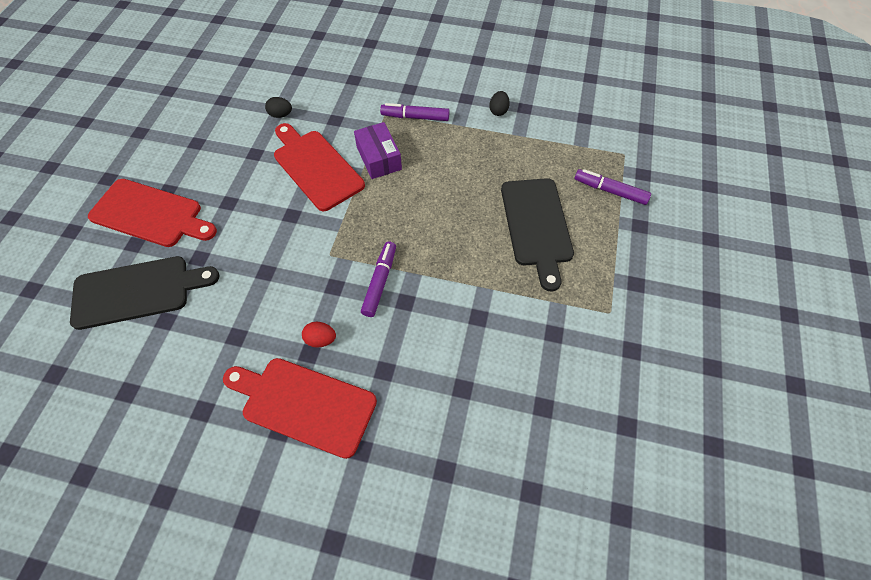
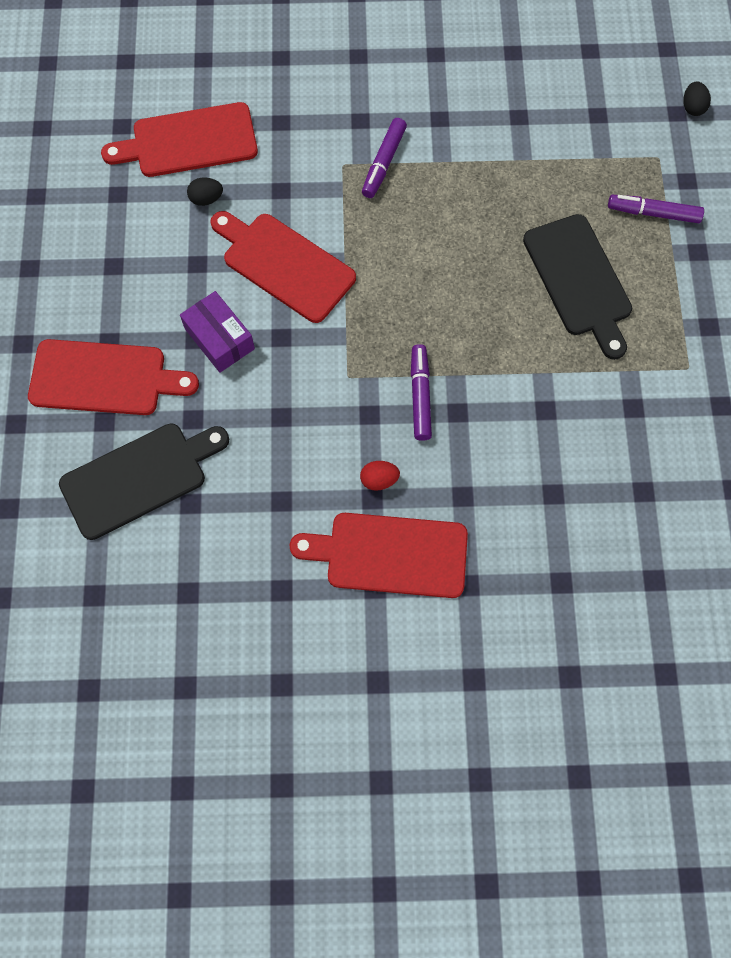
camera: 15 degrees left, 10 degrees up
purple box [354,122,402,179] -> purple box moved to [180,291,255,373]
purple marker [380,103,450,121] -> purple marker turned 60 degrees counterclockwise [362,118,407,198]
black egg [489,91,510,116] -> black egg moved to [683,81,711,116]
none -> red cutting board [101,102,258,177]

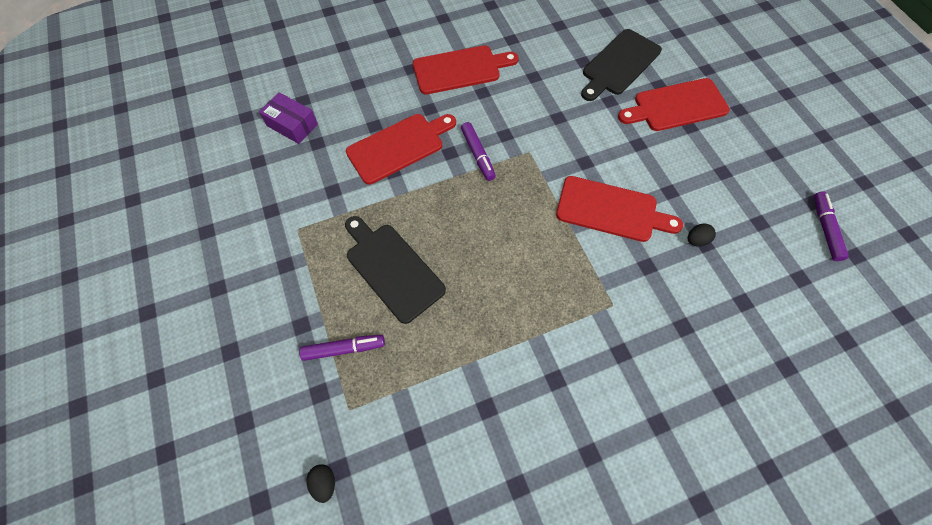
camera: 160 degrees right, 5 degrees down
red cutting board [101,102,258,177] -> red cutting board moved to [346,114,456,184]
purple box [180,291,255,373] -> purple box moved to [259,92,318,144]
red egg [360,461,400,491] -> none
purple marker [362,118,407,198] -> purple marker moved to [814,191,849,261]

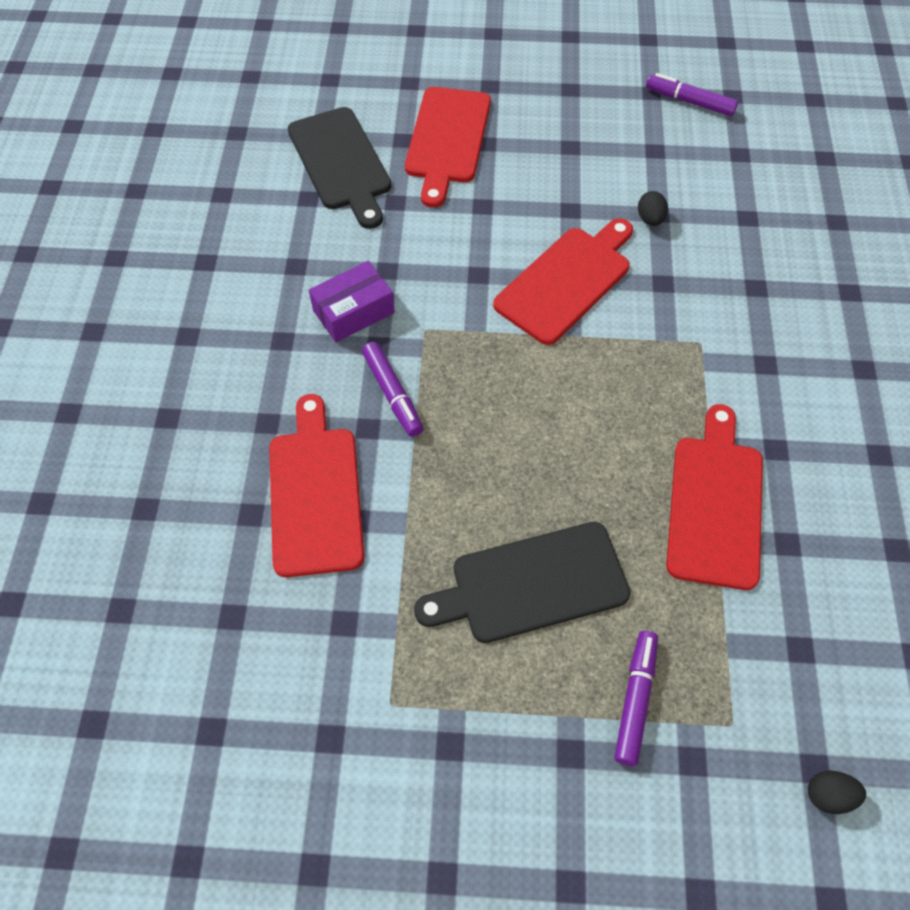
camera: 65 degrees left, 5 degrees down
purple box [259,92,318,144] -> purple box moved to [309,261,395,342]
red cutting board [413,45,519,95] -> red cutting board moved to [666,404,763,590]
purple marker [461,122,496,181] -> purple marker turned 60 degrees clockwise [362,342,423,437]

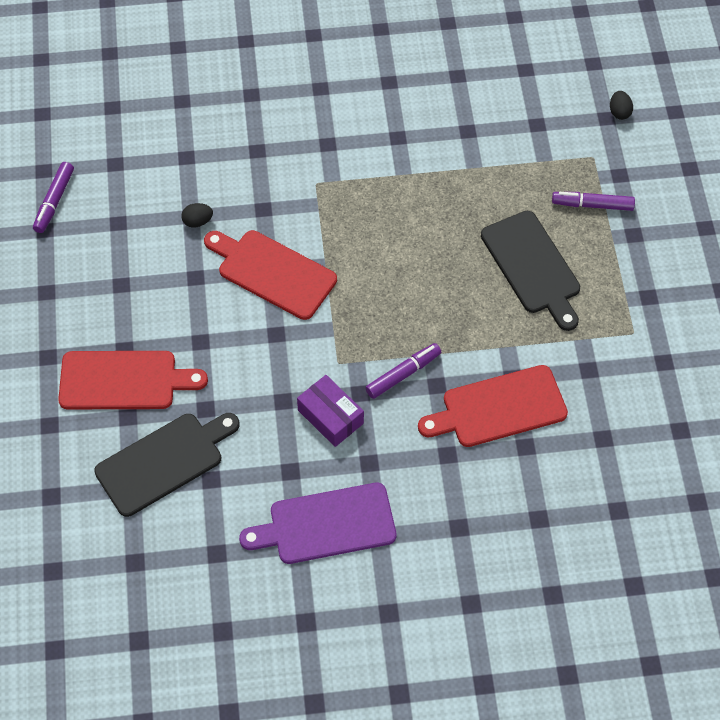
camera: 100 degrees left, 0 degrees up
red cutting board [666,404,763,590] -> none
none -> purple cutting board [239,483,396,564]

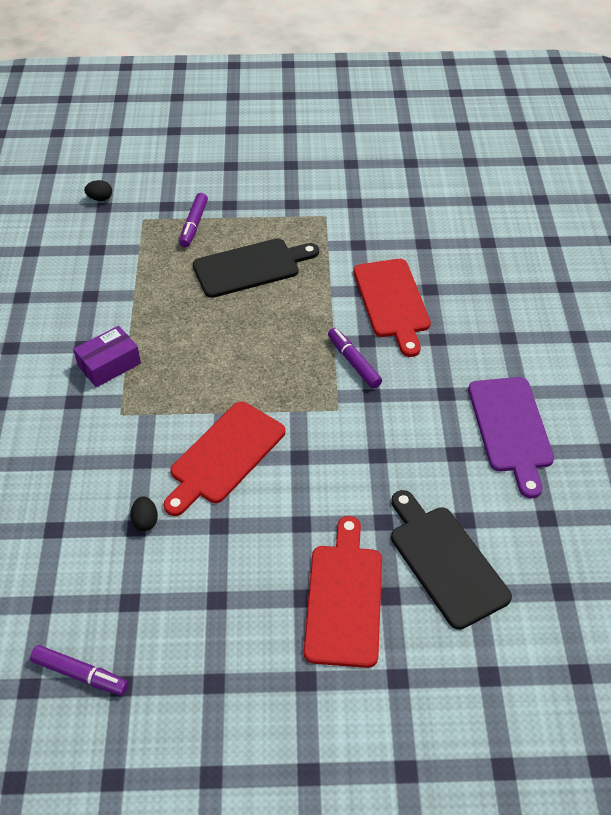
camera: 85 degrees left, 10 degrees down
purple box [297,375,364,447] -> purple box moved to [73,326,141,387]

